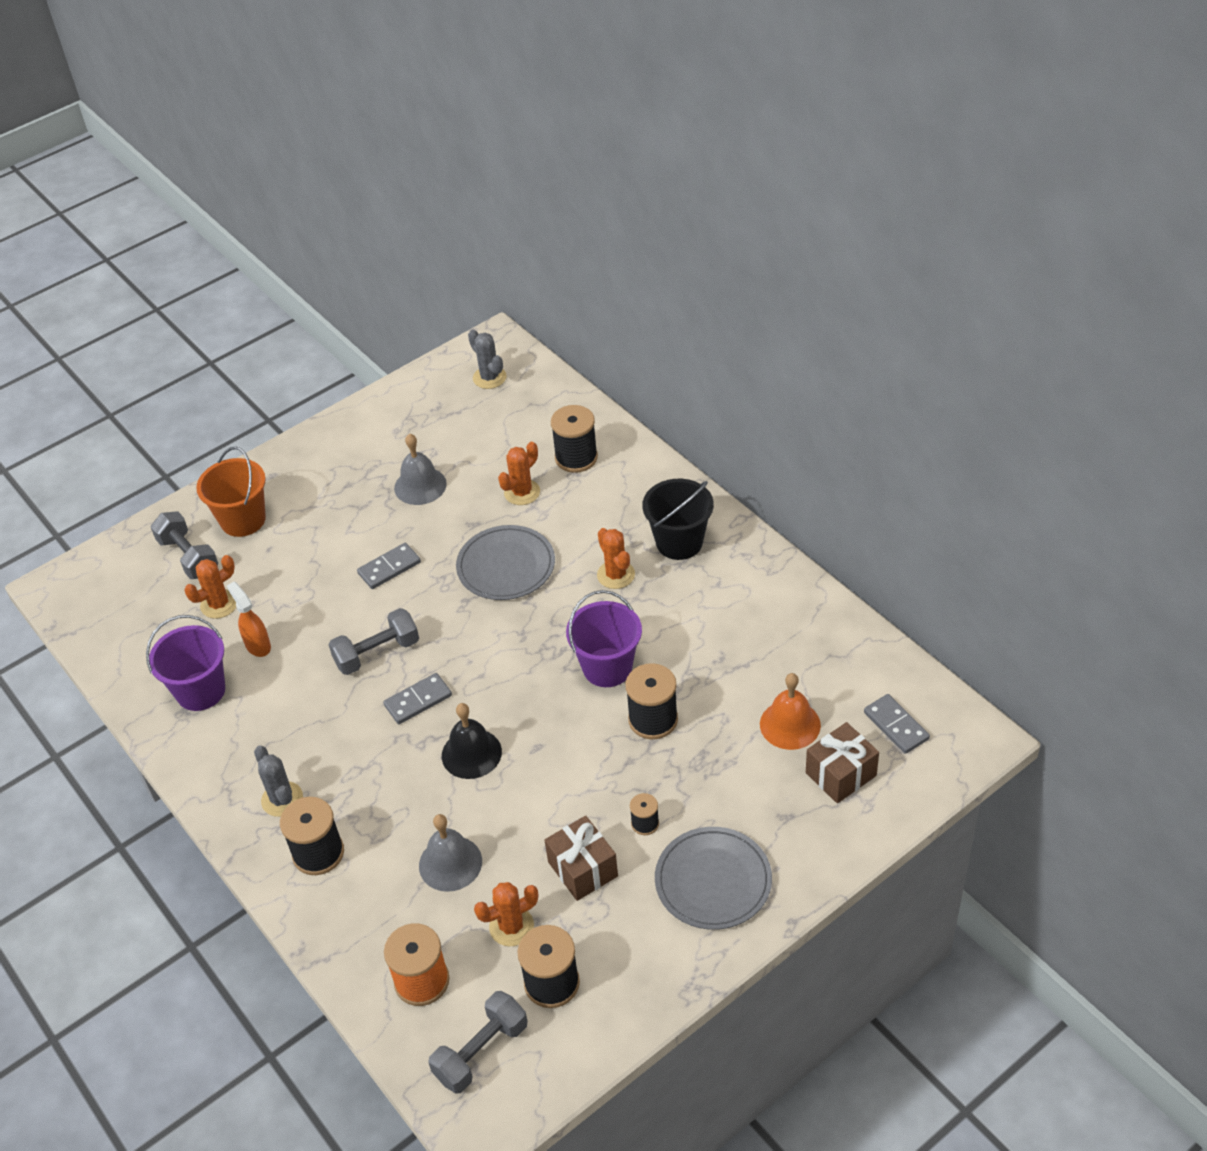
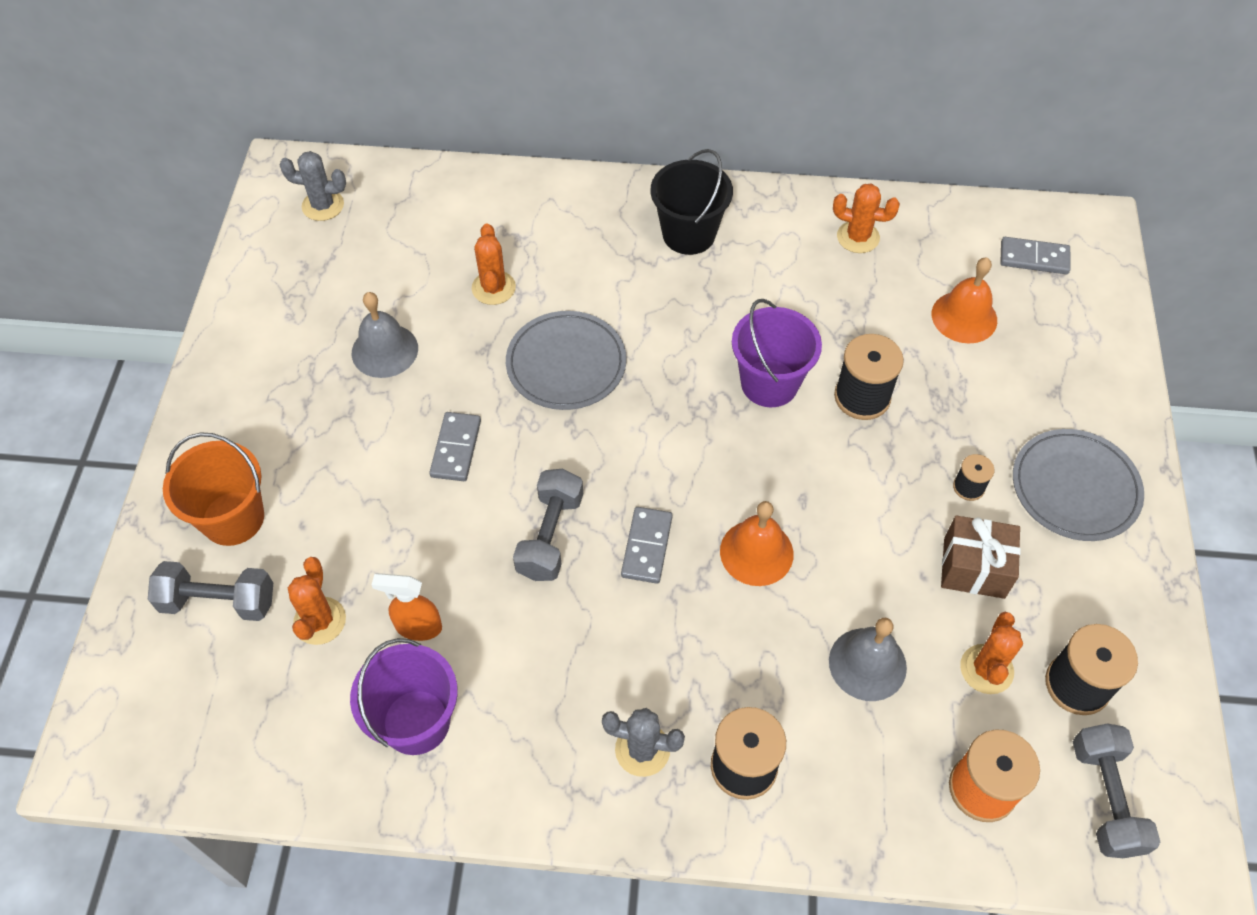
camera: 50 degrees left, 10 degrees up
black bell [442,703,502,779] -> orange bell [720,501,793,586]
black spool [551,405,598,473] -> none
orange cactus [597,528,635,589] -> orange cactus moved to [833,183,900,253]
brown gift [806,722,879,803] -> none

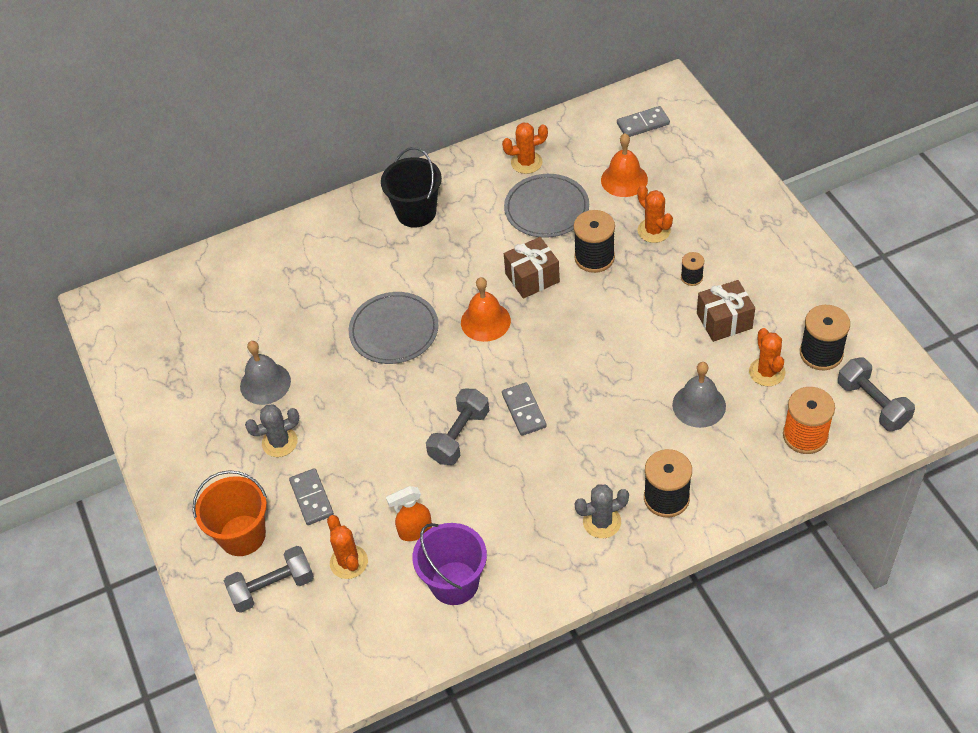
camera: 25 degrees left, 5 degrees down
grey cactus [280,151,346,221] -> grey cactus moved to [245,404,300,457]
grey domino [429,412,481,481] -> grey domino moved to [289,468,334,525]
orange cactus [472,223,516,305] -> orange cactus moved to [637,185,673,243]
grey dumbbell [513,469,583,581] -> grey dumbbell turned 45 degrees clockwise [426,389,489,465]
orange bell [720,501,793,586] -> orange bell moved to [461,277,511,342]
purple bucket [732,299,822,407] -> brown gift [504,237,560,299]
grey plate [1013,429,1144,541] -> grey plate moved to [504,174,589,238]

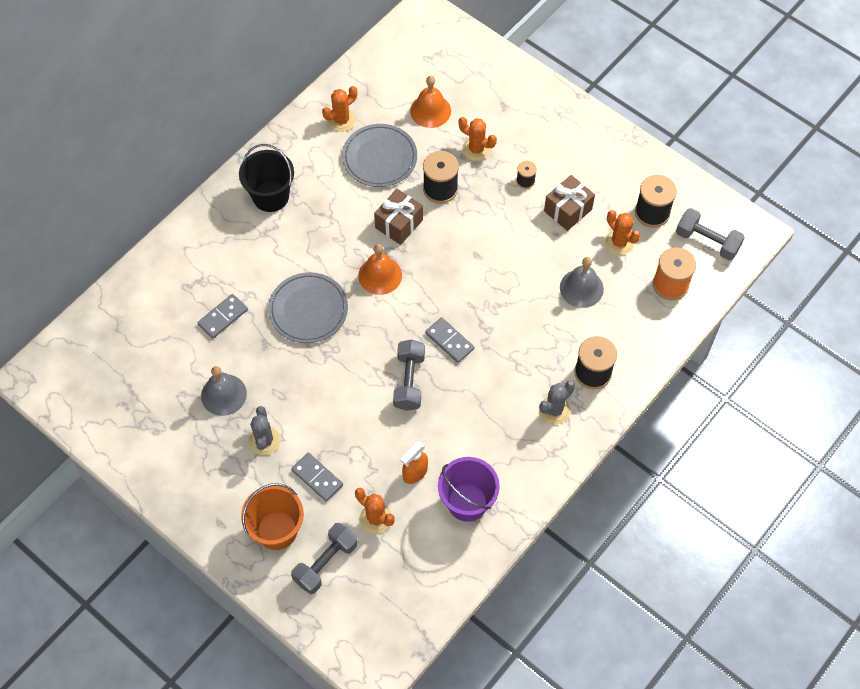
camera: 30 degrees left, 10 degrees up
grey cactus [245,404,300,457] -> grey cactus turned 45 degrees counterclockwise [249,406,281,455]
grey domino [617,106,670,137] -> grey domino moved to [198,294,248,339]

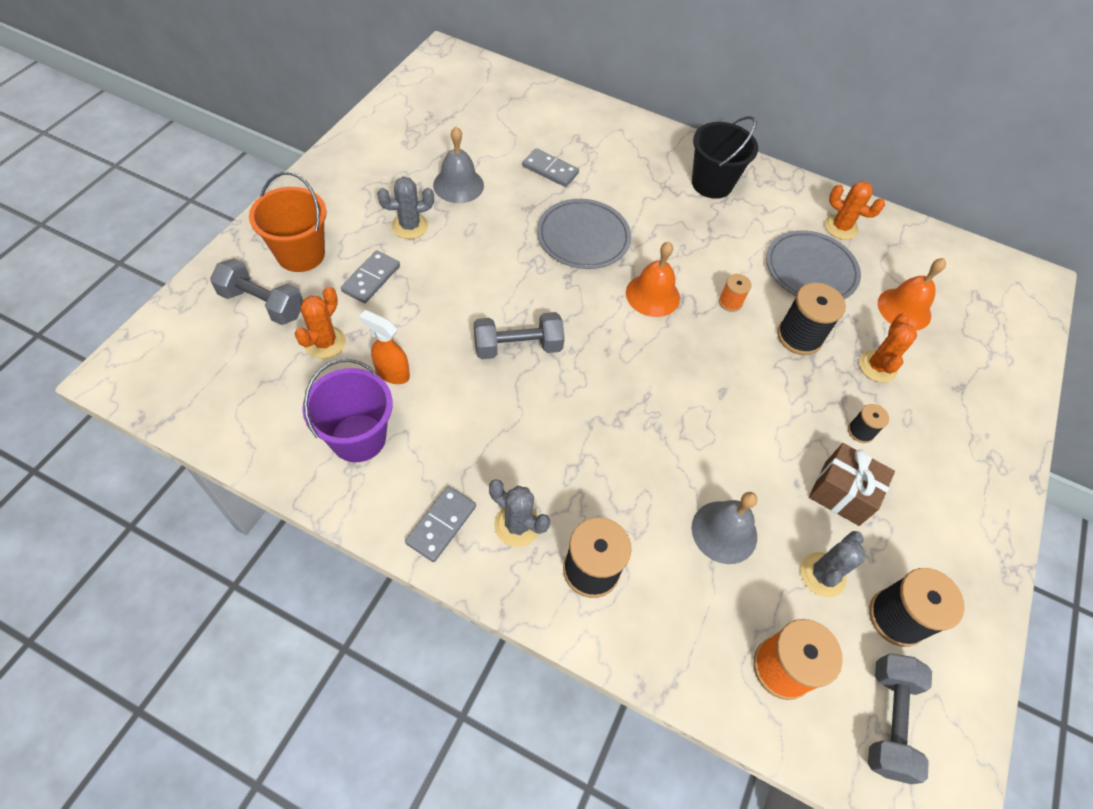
camera: 70 degrees right, 5 degrees down
brown gift [374,189,423,245] -> orange spool [719,274,751,312]
grey domino [425,317,474,363] -> grey domino moved to [405,486,476,562]
orange cactus [605,210,641,255] -> grey cactus [800,531,865,597]

